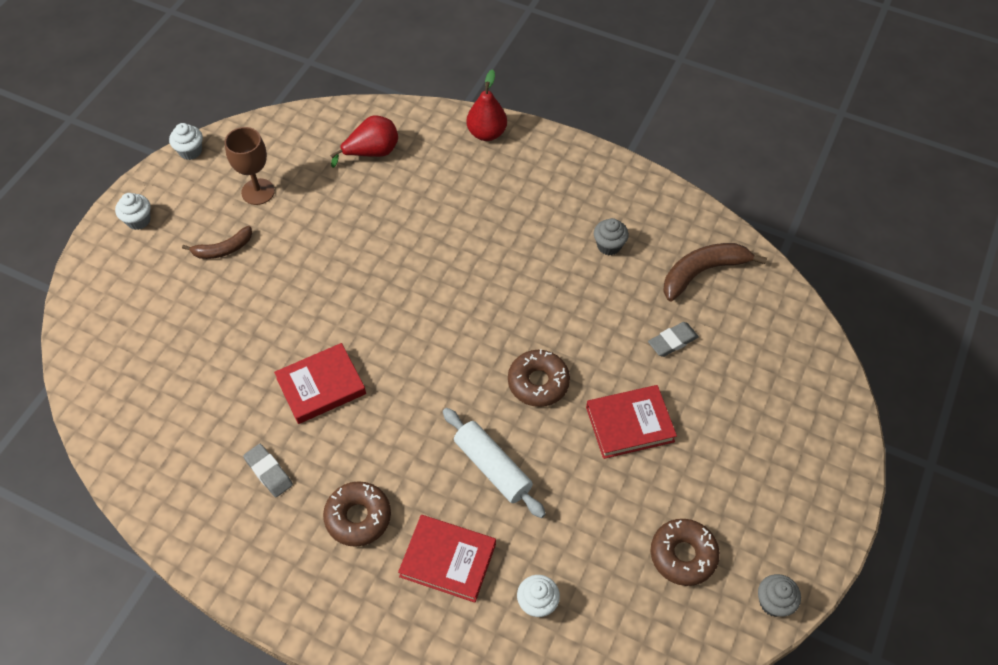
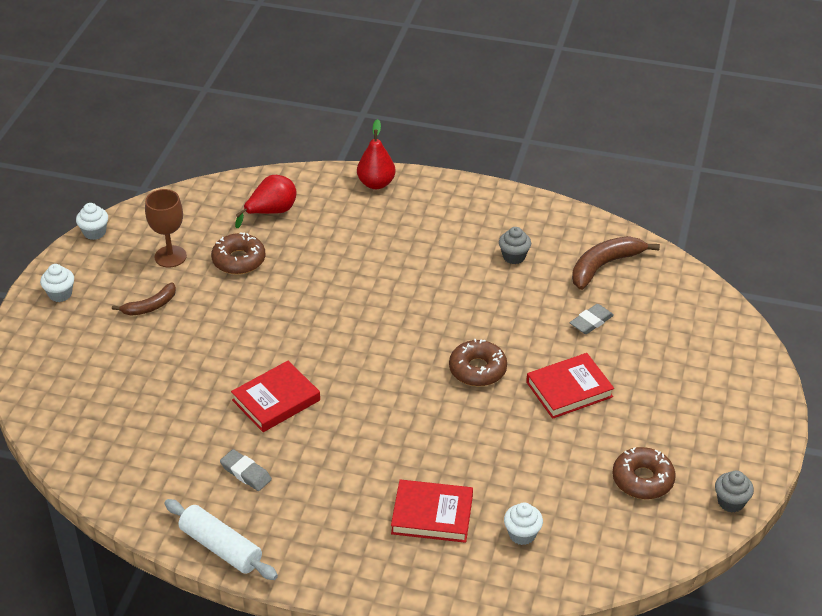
camera: 10 degrees left, 15 degrees down
brown donut [323,481,391,547] -> brown donut moved to [211,232,265,275]
white rolling pin [443,408,546,518] -> white rolling pin moved to [165,499,278,580]

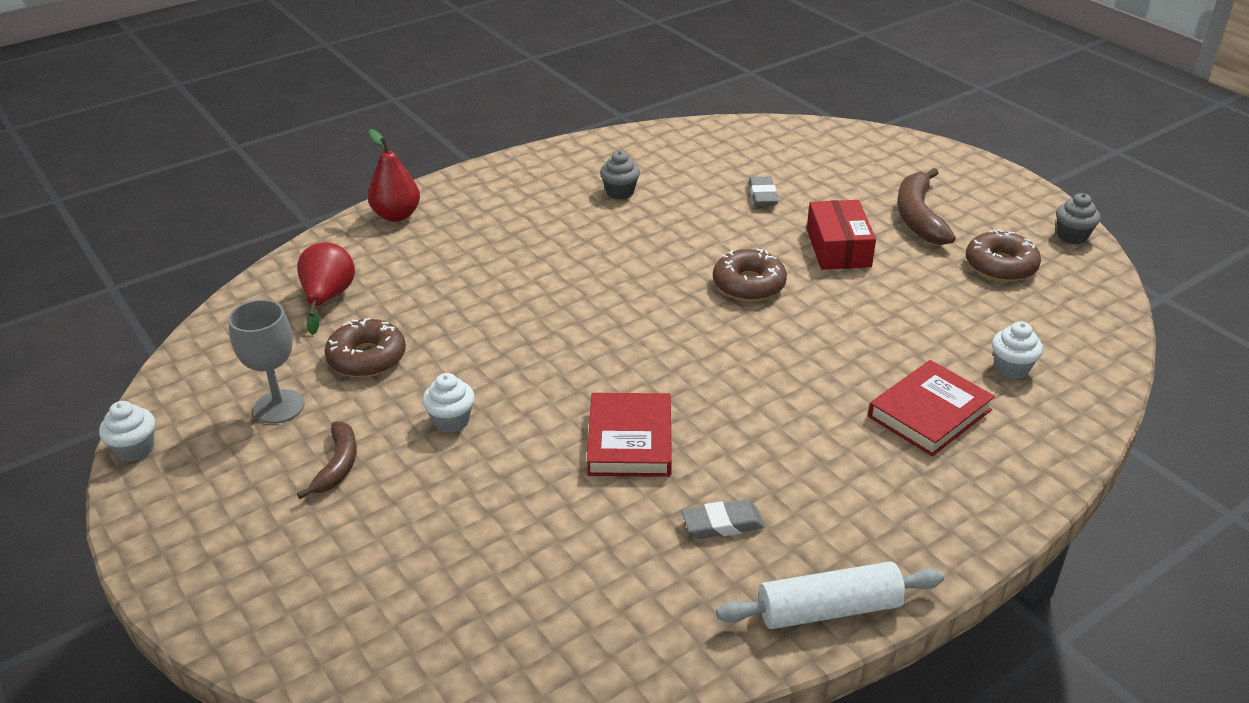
camera: 50 degrees left, 5 degrees down
white cupcake [40,264,74,302] -> white cupcake moved to [422,373,475,433]
brown goblet [145,189,187,268] -> grey goblet [228,299,304,423]
red book [526,353,614,419] -> red box [807,200,876,270]
brown banana [572,236,660,290] -> brown banana moved to [897,168,956,245]

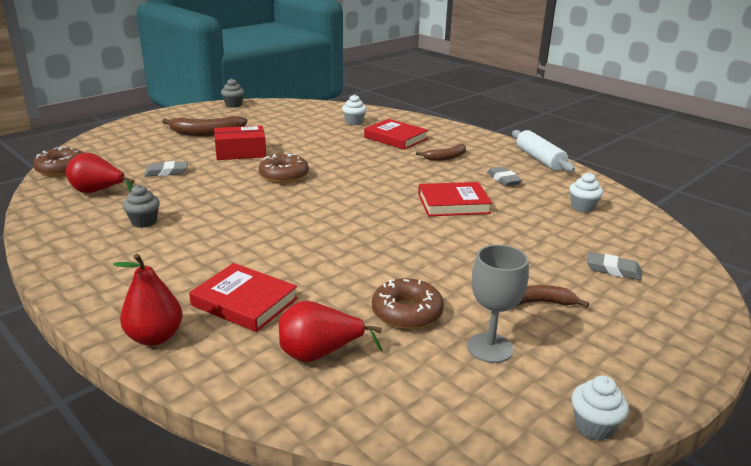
camera: 100 degrees left, 10 degrees down
white cupcake [422,373,475,433] -> white cupcake moved to [569,172,603,213]
brown donut [966,229,1041,282] -> brown donut moved to [33,146,84,177]
none -> red pear [66,152,134,193]
none -> red book [189,263,298,332]
none -> brown banana [416,144,466,161]
none -> grey eraser [586,252,642,280]

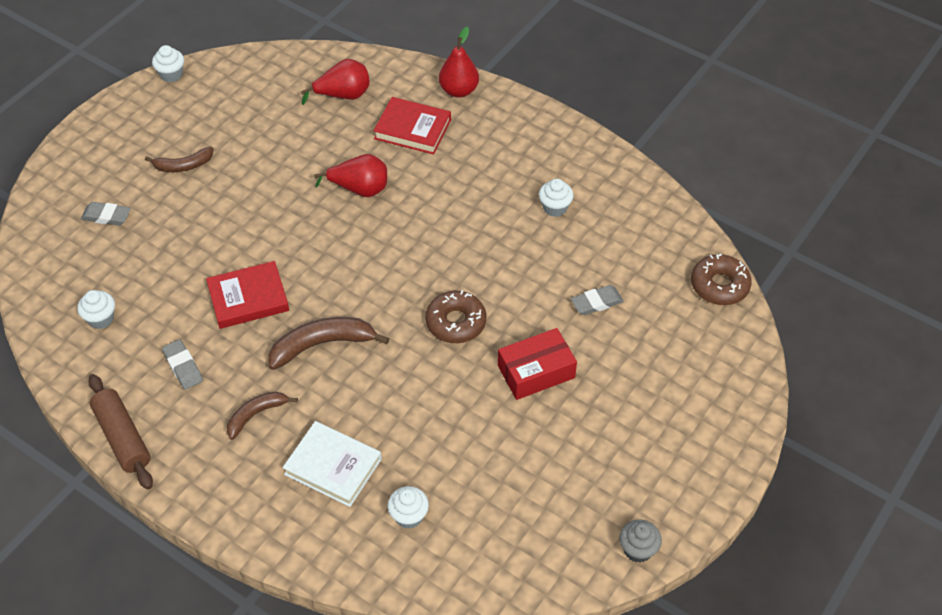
camera: 170 degrees right, 25 degrees up
red pear [66,152,134,193] -> red pear moved to [314,154,387,197]
grey cupcake [123,184,160,228] -> white cupcake [539,179,573,217]
brown banana [162,116,248,136] -> brown banana moved to [268,317,389,370]
red book [364,119,428,150] -> white book [283,421,382,507]
brown donut [372,278,444,329] -> none
grey goblet [467,245,529,363] -> none
white rolling pin [512,130,575,172] -> brown rolling pin [88,374,153,489]

